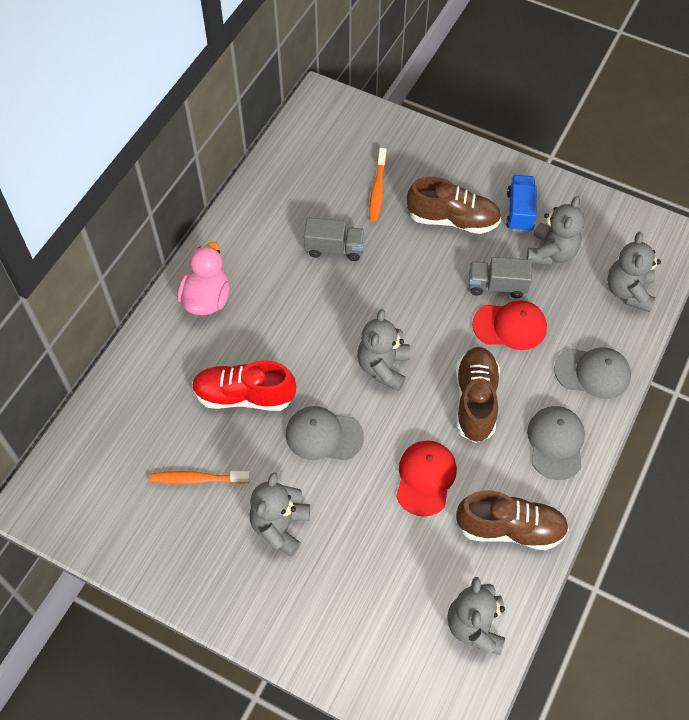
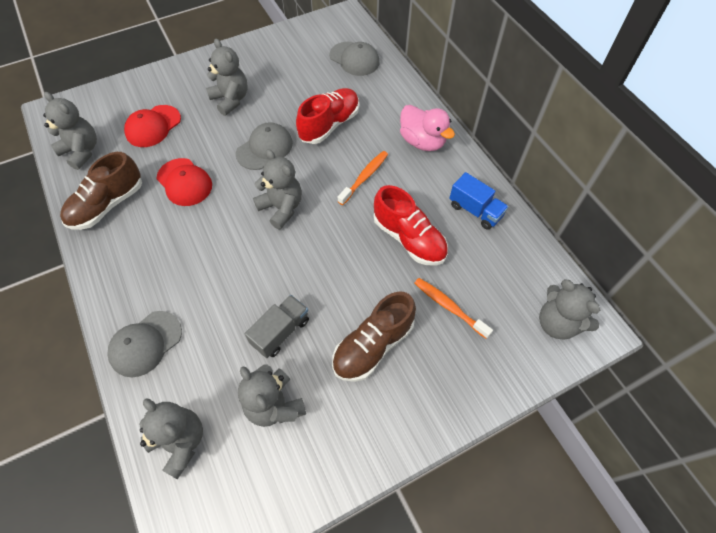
camera: 125 degrees right, 0 degrees up
orange toothbrush [150,471,250,484] -> orange toothbrush moved to [338,151,388,205]
grey truck [304,218,365,261] -> red shoe [374,185,448,266]
brown shoe [456,347,500,443] -> none
red cap [472,300,547,350] -> red cap moved to [124,105,181,147]
blue truck [506,175,537,232] -> blue truck moved to [449,172,509,230]
grey cap [527,406,585,480] -> grey cap moved to [330,42,380,76]
none -> grey teddy bear [539,279,600,340]

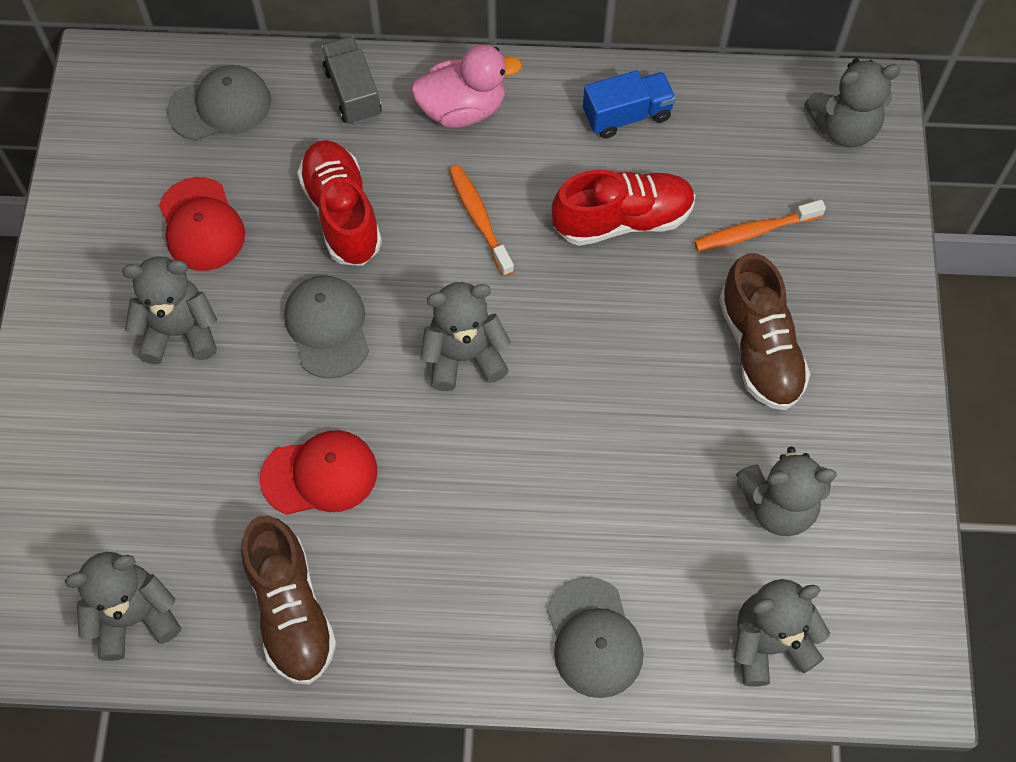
camera: 60 degrees left, 5 degrees up
red cap [124,105,181,147] -> red cap moved to [159,177,245,271]
grey truck [245,295,309,358] -> grey truck moved to [322,36,382,125]

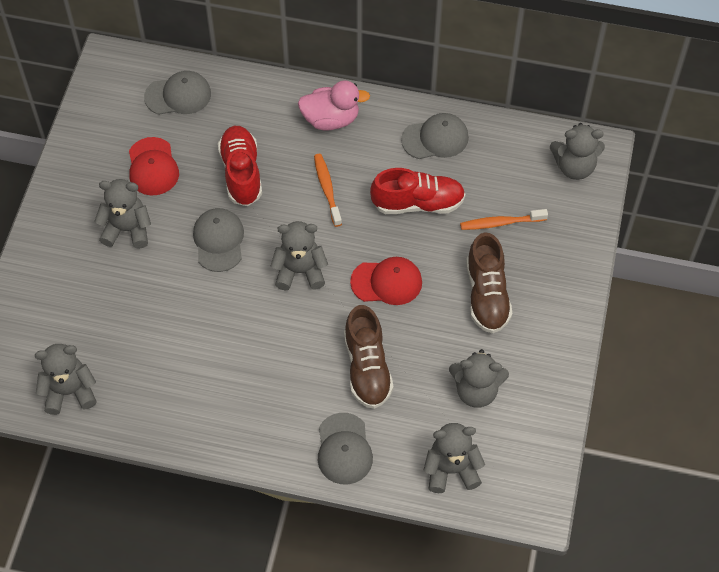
camera: 10 degrees right, 5 degrees down
brown shoe [241,516,337,685] -> brown shoe moved to [344,305,393,409]
red cap [260,430,377,515] -> red cap moved to [350,257,422,305]
grey truck [322,36,382,125] -> none
blue truck [583,70,676,139] -> grey cap [401,113,469,159]

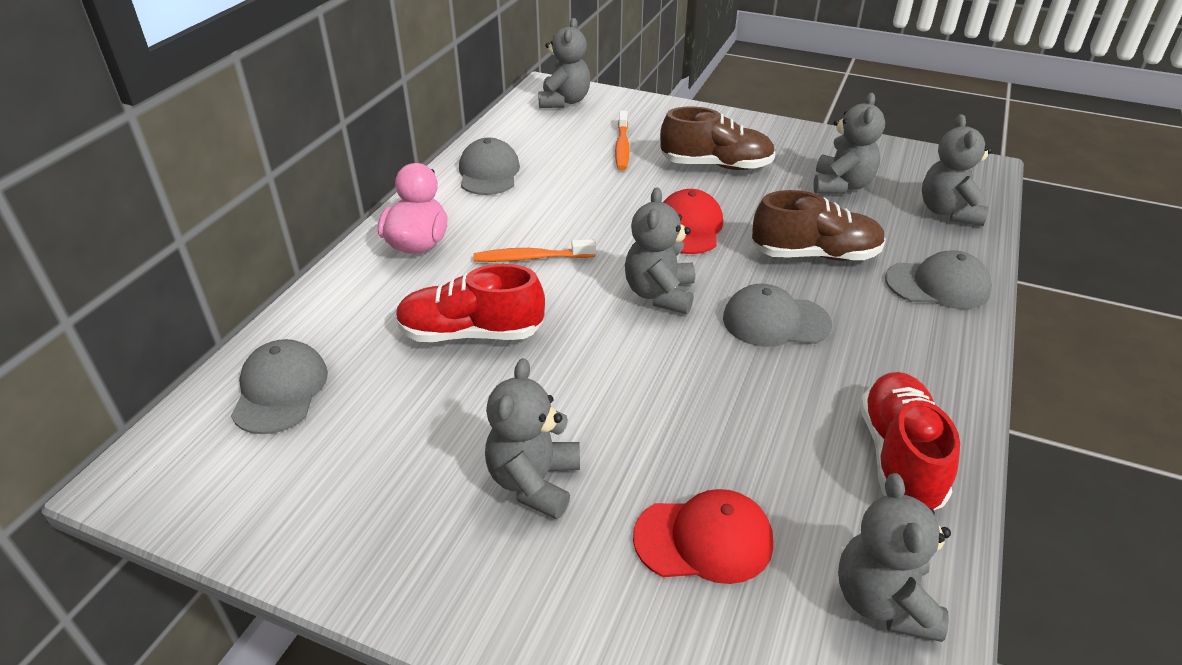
camera: 80 degrees left, 20 degrees down
red cap [129,137,179,196] -> red cap moved to [633,489,773,584]
grey cap [193,208,244,272] -> grey cap moved to [723,284,832,347]
red shoe [370,168,465,214] -> red shoe moved to [860,372,960,510]

